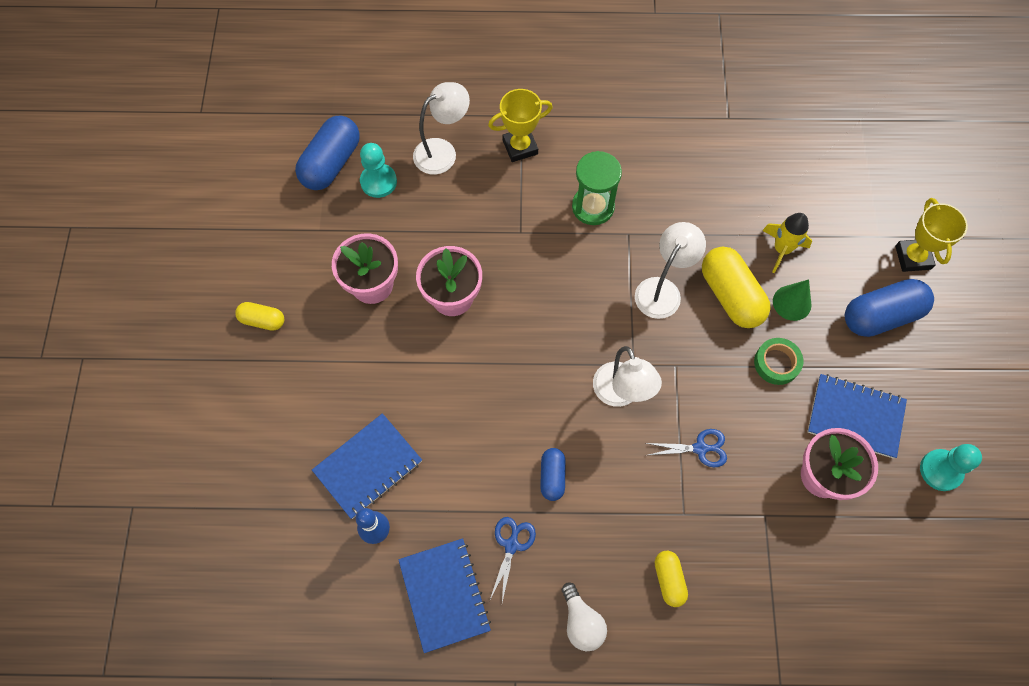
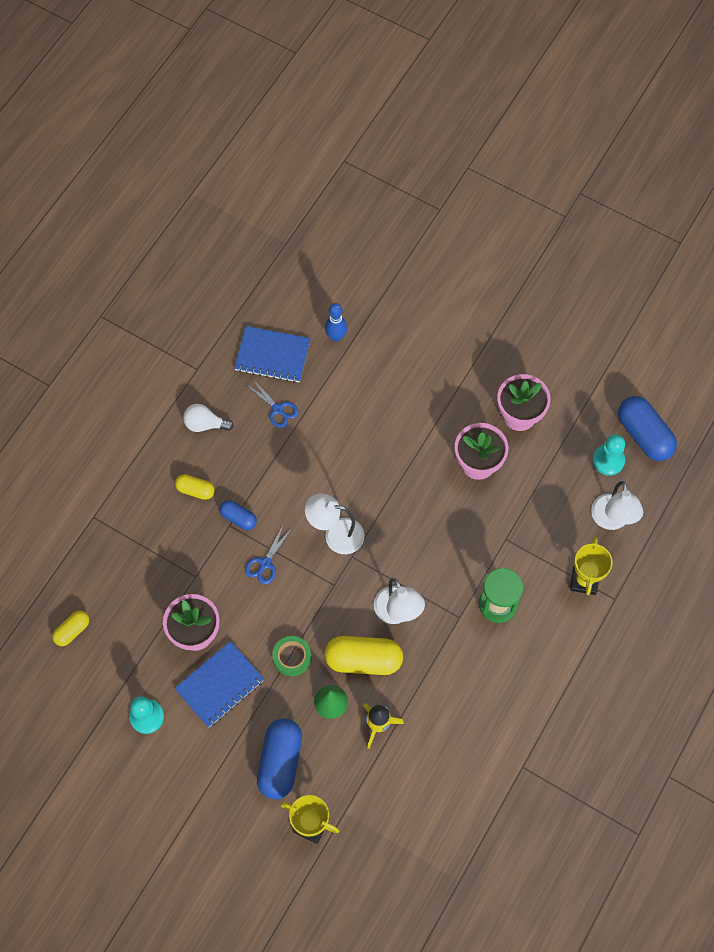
camera: 120 degrees right, 0 degrees up
yellow capsule [235,302,284,331] -> yellow capsule moved to [52,611,89,646]
blue notebook [312,413,422,519] -> none
blue capsule [540,448,566,501] -> blue capsule moved to [219,500,257,530]

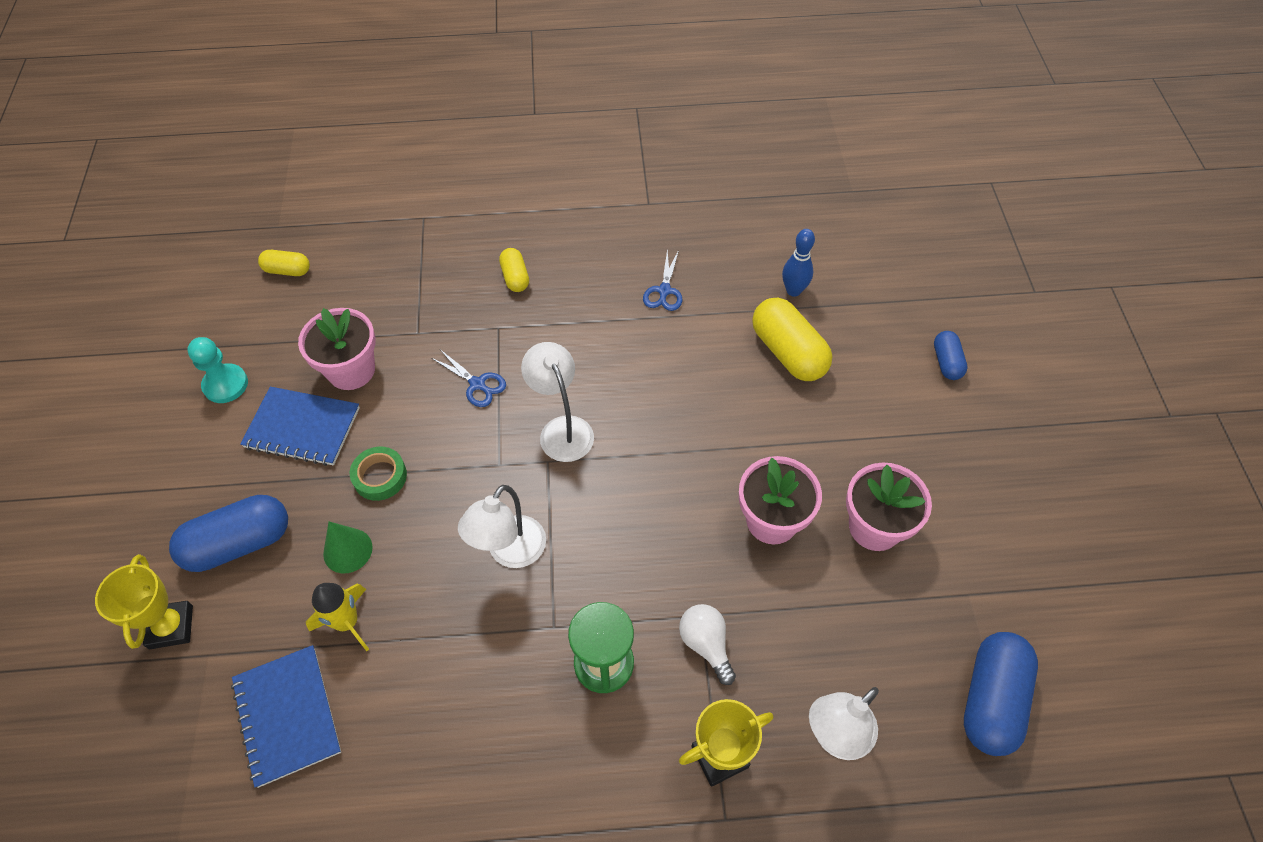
camera: 55 degrees right, 10 degrees down
white light bulb [183,404,234,432] -> white light bulb moved to [679,604,736,685]
blue capsule [219,500,257,530] -> blue capsule moved to [934,331,968,380]
blue notebook [234,326,311,383] -> blue notebook moved to [231,645,341,788]
blue scissors [245,526,291,584] -> blue scissors turned 135 degrees counterclockwise [431,350,506,407]
yellow capsule [324,636,403,675] -> yellow capsule moved to [752,298,832,381]
turquoise pawn [593,434,625,476] -> none

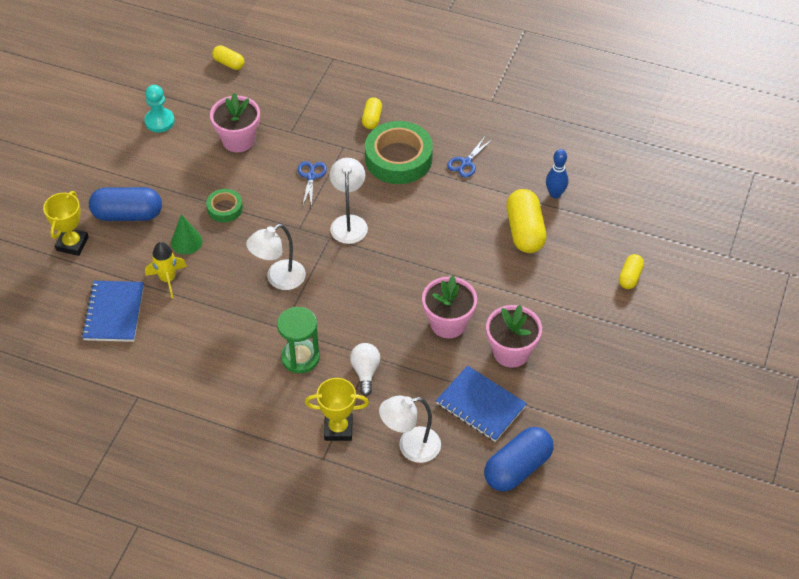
camera: 25 degrees right, 5 degrees down
blue notebook [240,387,360,466] -> blue notebook moved to [436,365,527,442]
blue scissors [431,350,506,407] -> blue scissors turned 150 degrees counterclockwise [298,161,327,208]
blue capsule [934,331,968,380] -> yellow capsule [619,254,644,289]
none -> green tape [365,121,433,184]

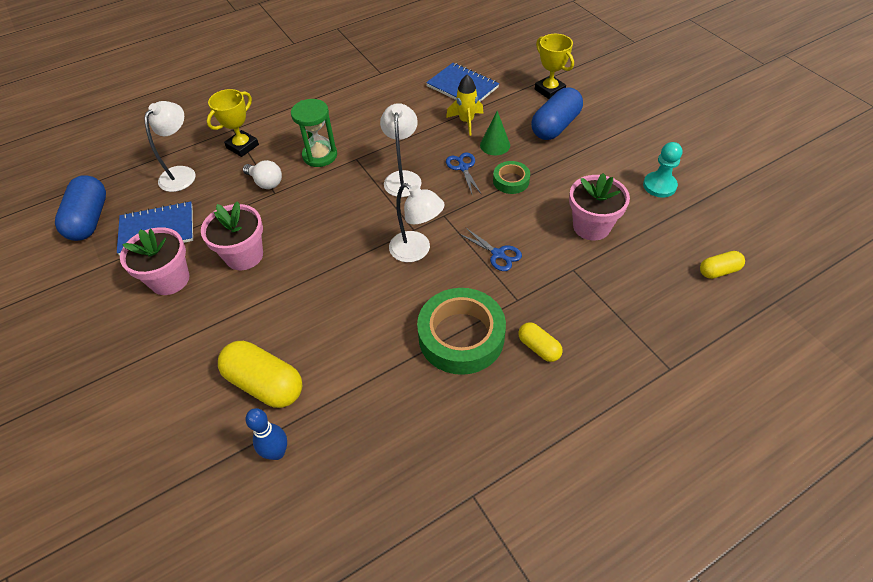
camera: 130 degrees right, 0 degrees up
blue scissors [447,137,493,178] -> blue scissors moved to [446,153,482,195]
yellow capsule [619,254,644,289] -> none

